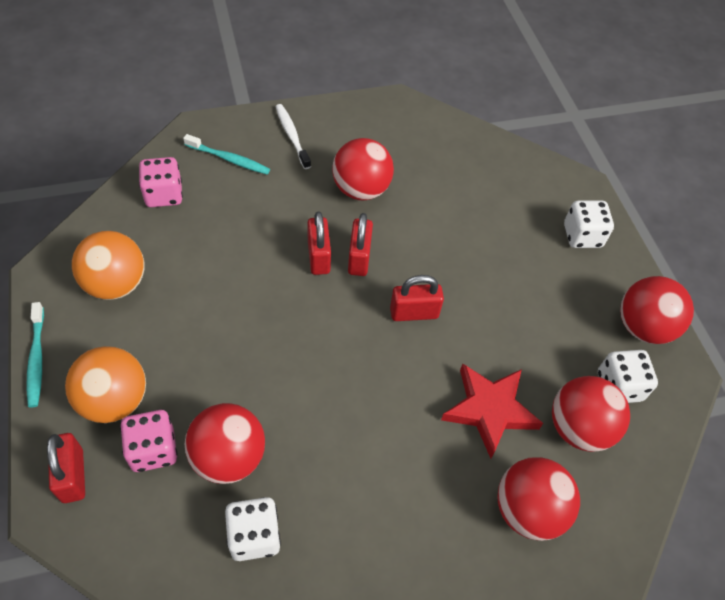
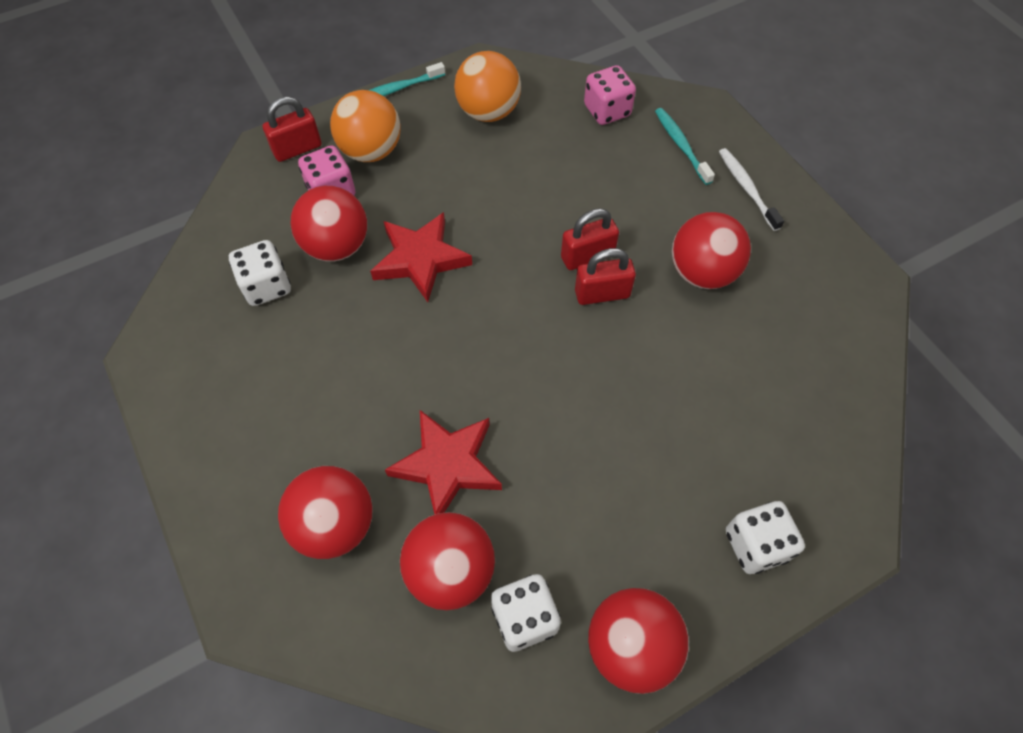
camera: 80 degrees right, 5 degrees up
turquoise toothbrush [183,134,270,174] -> turquoise toothbrush turned 150 degrees clockwise [655,108,715,185]
white toothbrush [275,104,311,169] -> white toothbrush turned 75 degrees counterclockwise [719,148,784,231]
red padlock [390,275,444,321] -> none
none -> red star [370,212,472,302]

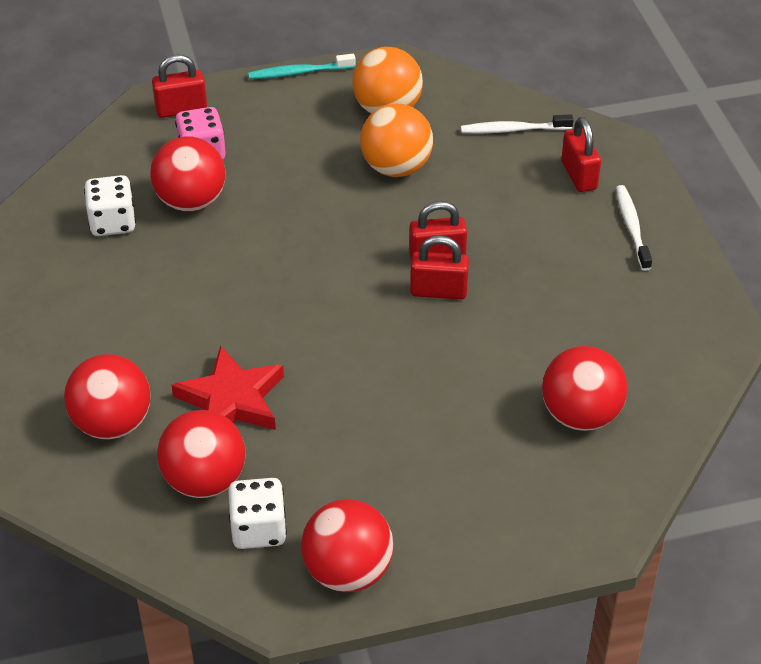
camera: 15 degrees right, 15 degrees down
orange ball [330,90,401,162] -> orange ball moved to [360,104,433,177]
red star [370,212,472,302] -> none
pink dice [584,65,636,125] -> white toothbrush [461,115,574,134]
turquoise toothbrush [655,108,715,185] -> red padlock [561,117,601,192]
red ball [672,212,751,289] -> red ball moved to [542,346,627,431]
white dice [726,501,805,574] -> none

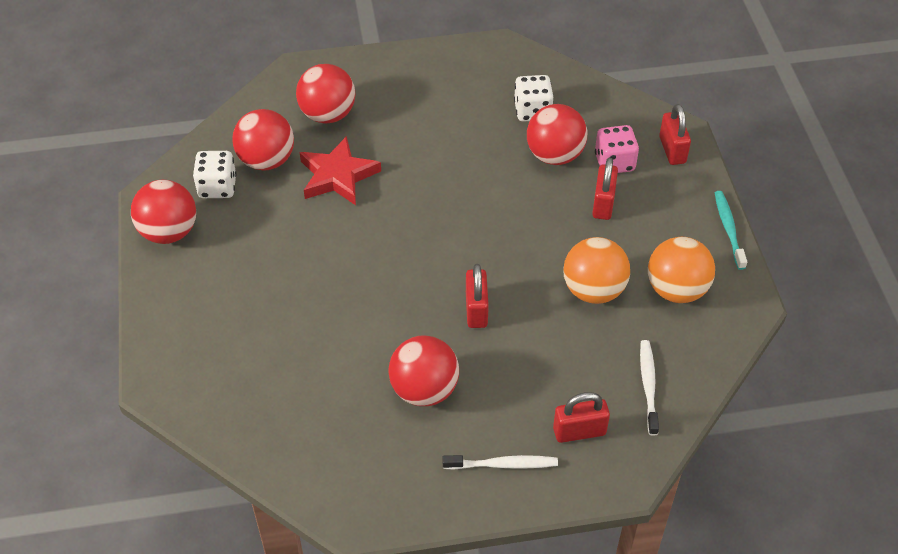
camera: 95 degrees right, 5 degrees up
red padlock [410,236,469,299] -> red padlock moved to [592,158,618,220]
red ball [542,346,627,431] -> red ball moved to [388,335,459,406]

